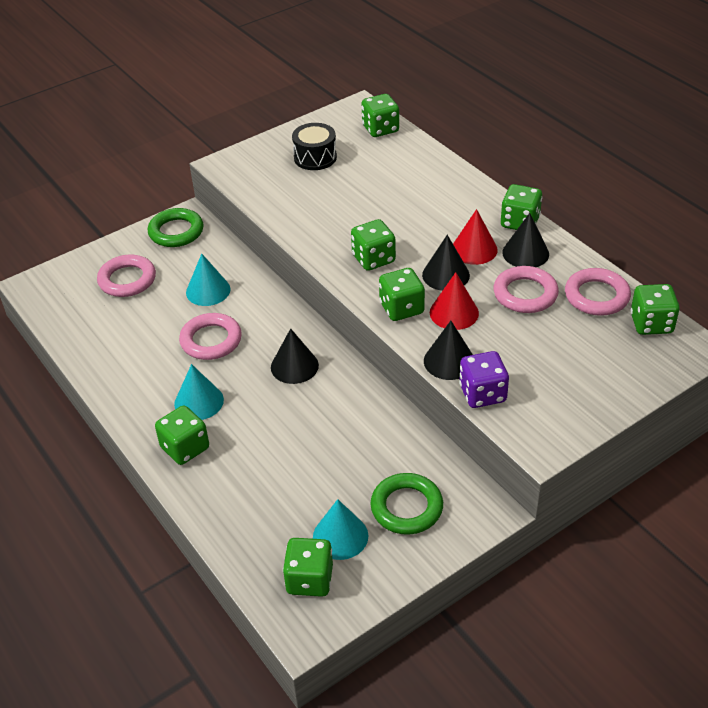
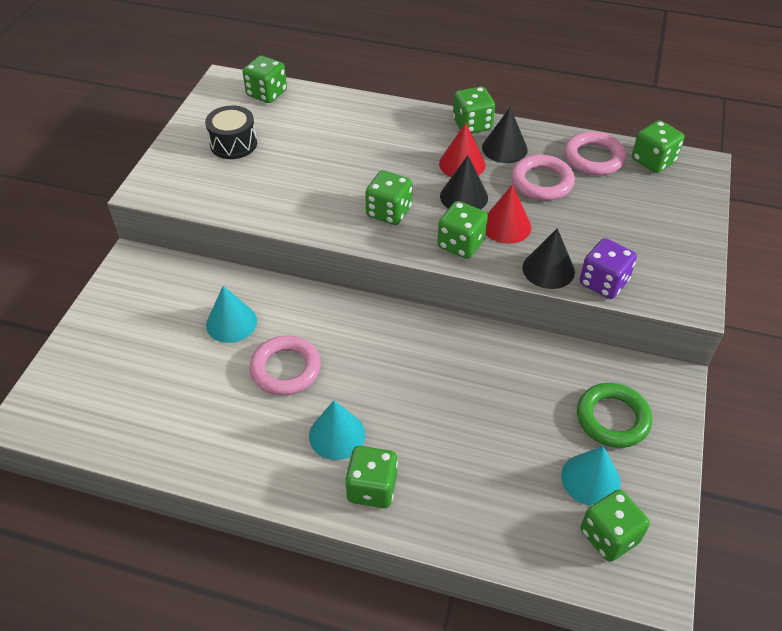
camera: 40 degrees left, 5 degrees up
pink ring [97,255,156,297] -> none
green ring [148,208,204,247] -> none
black cone [271,328,319,384] -> none

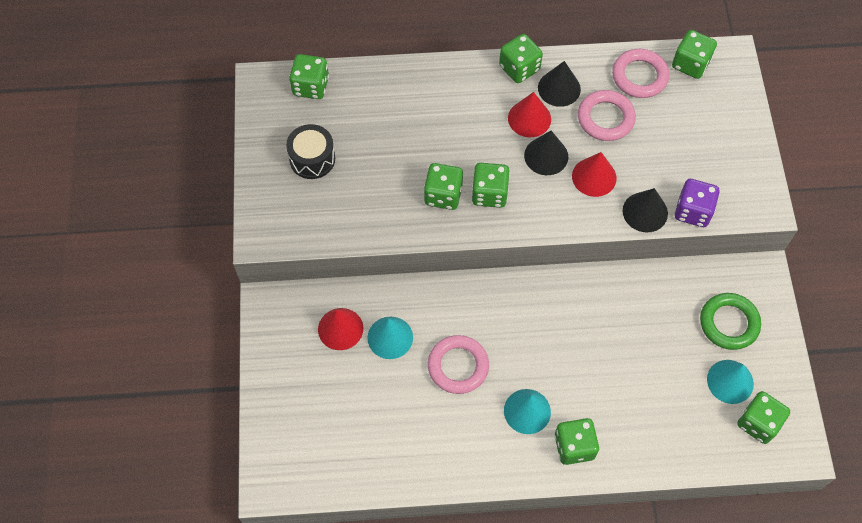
camera: 20 degrees left, 15 degrees up
green dice [437,201,488,259] -> green dice moved to [424,163,463,210]
none -> red cone [318,308,363,350]

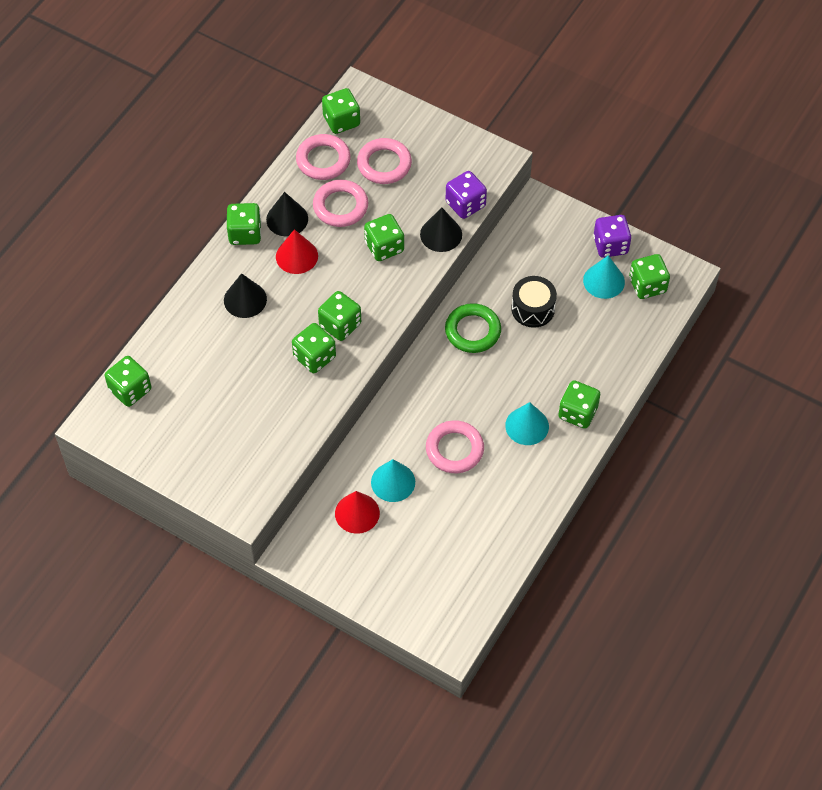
camera: 55 degrees left, 5 degrees down
black drum [286,124,335,179] -> black drum moved to [511,276,557,328]
black cone [524,131,568,175] -> black cone moved to [224,273,267,318]
red cone [572,152,617,197] -> green dice [364,214,404,261]
green ring [700,293,761,350] -> green ring moved to [445,303,501,353]
none -> pink ring [357,138,412,184]
none -> purple dice [593,215,631,258]

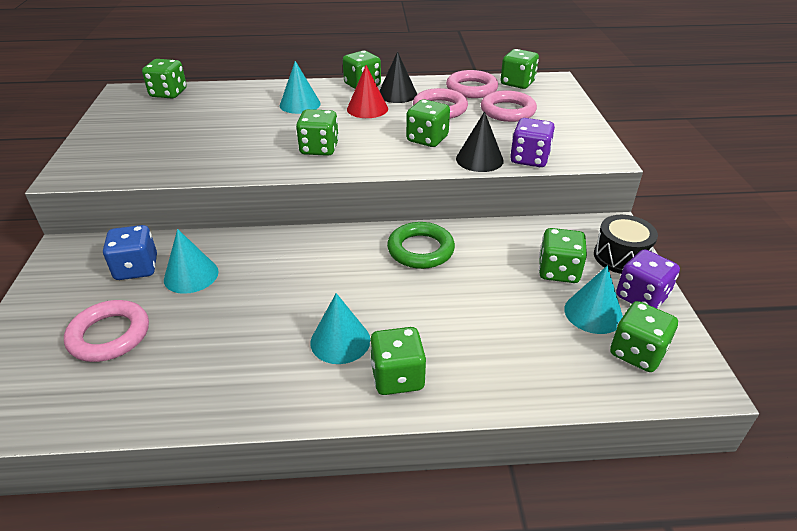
camera: 55 degrees right, 20 degrees down
black cone [224,273,267,318] -> turquoise cone [280,61,321,114]
green dice [292,323,336,373] -> green dice moved to [539,228,587,283]
red cone [335,491,380,534] -> blue dice [103,225,157,280]
pink ring [426,420,484,473] -> pink ring moved to [64,300,149,362]
black drum [511,276,557,328] -> black drum moved to [594,215,658,274]

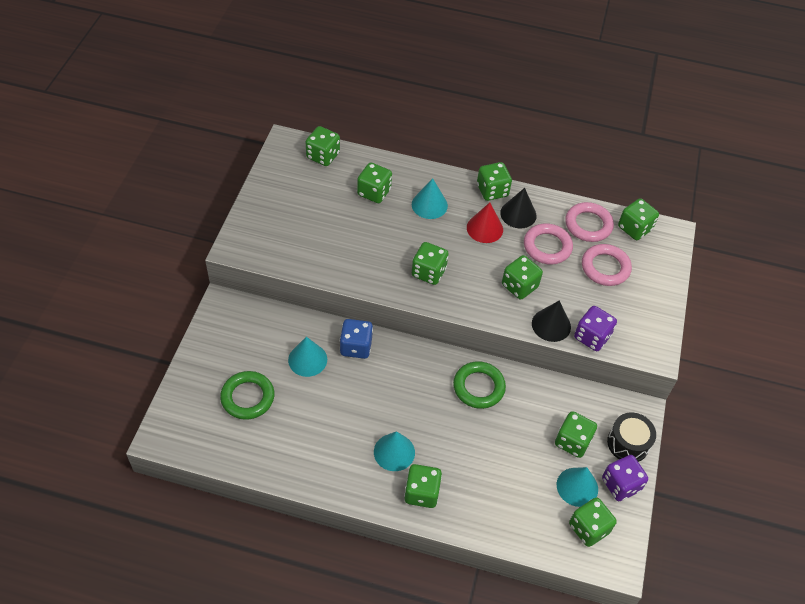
camera: 15 degrees right, 15 degrees up
pink ring [64,300,149,362] -> green ring [220,371,274,420]
blue dice [103,225,157,280] -> blue dice moved to [340,319,373,359]
none -> green dice [357,162,392,203]

